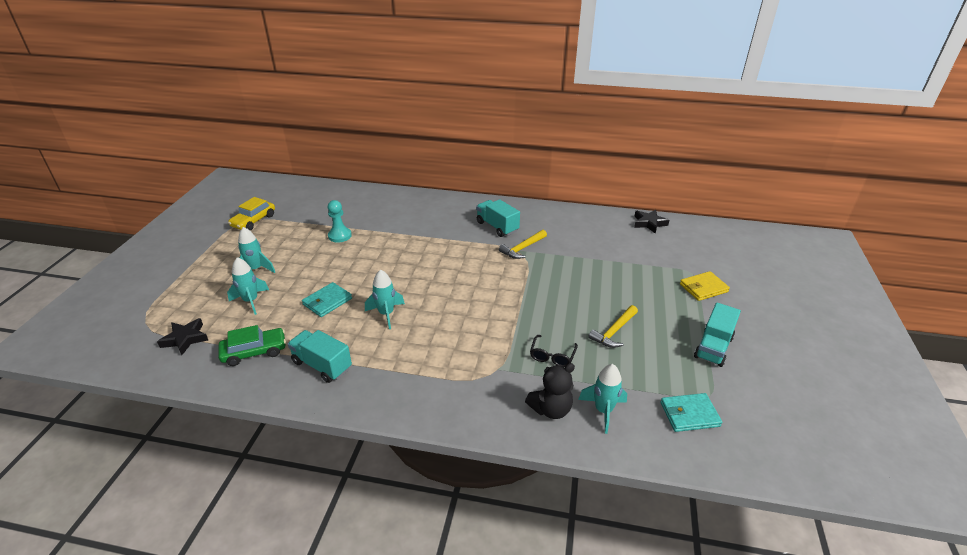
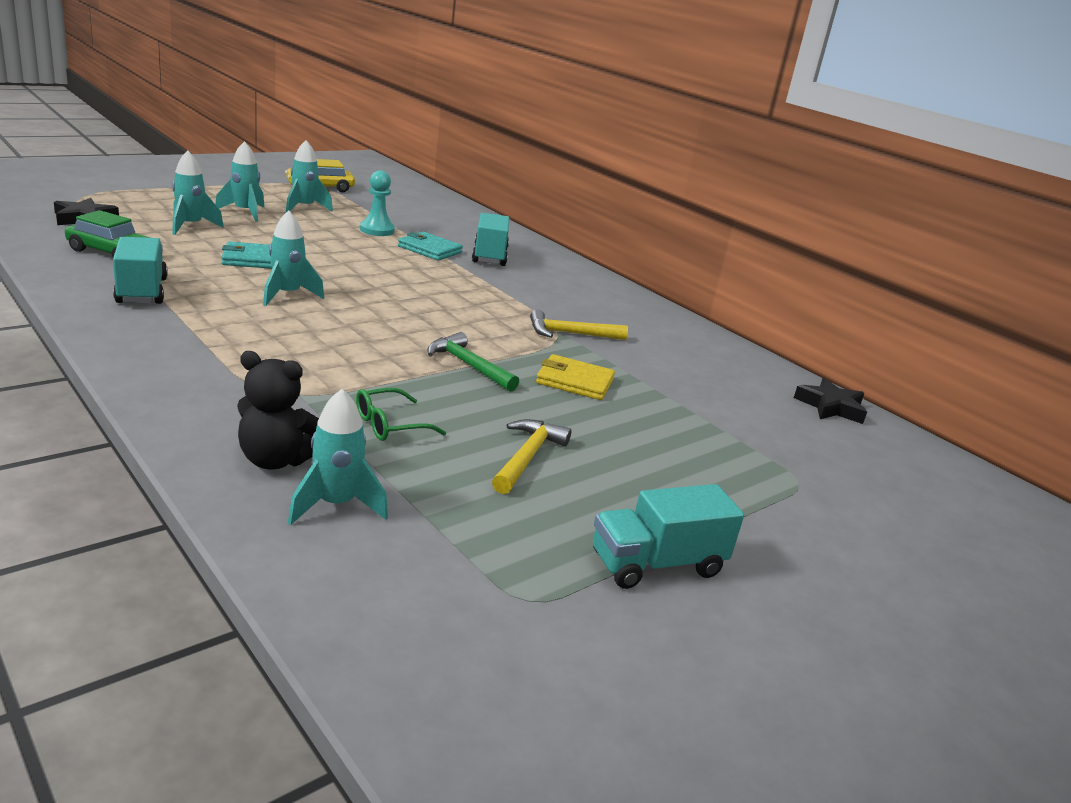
camera: 35 degrees right, 10 degrees down
turquoise truck [476,199,520,237] -> turquoise truck moved to [472,213,510,266]
black glasses [530,335,578,367] -> green glasses [356,388,446,441]
yellow hammer [588,305,638,348] -> yellow hammer turned 120 degrees clockwise [492,419,571,494]
turquoise wallet [660,393,722,432] -> turquoise wallet moved to [398,232,463,261]
yellow wallet [680,271,730,301] -> yellow wallet moved to [536,354,615,400]
none -> turquoise rocket [286,140,333,212]
none -> green hammer [427,332,519,392]

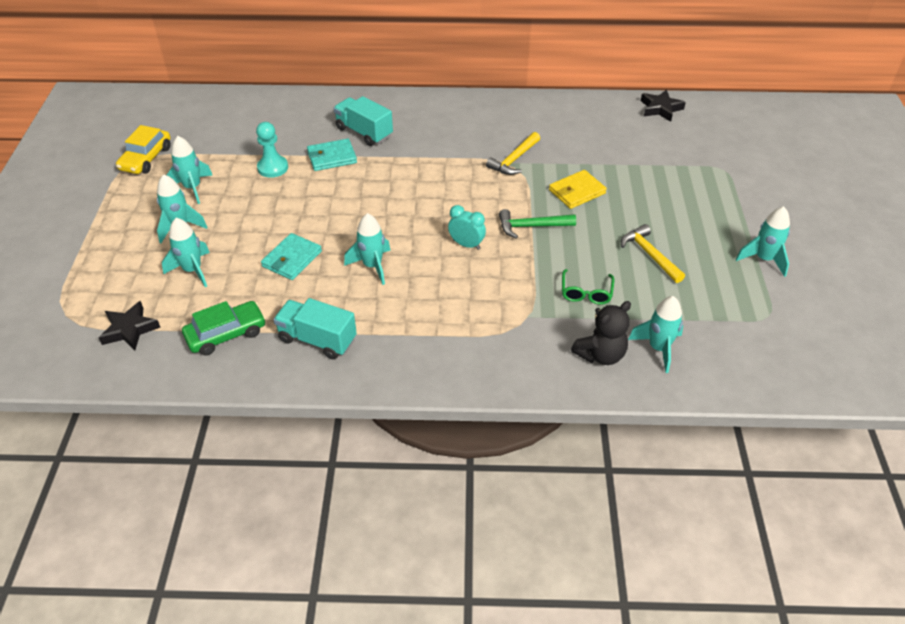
camera: 45 degrees left, 20 degrees up
turquoise truck [593,484,744,589] -> turquoise rocket [735,206,790,277]
none -> turquoise clock [448,205,486,250]

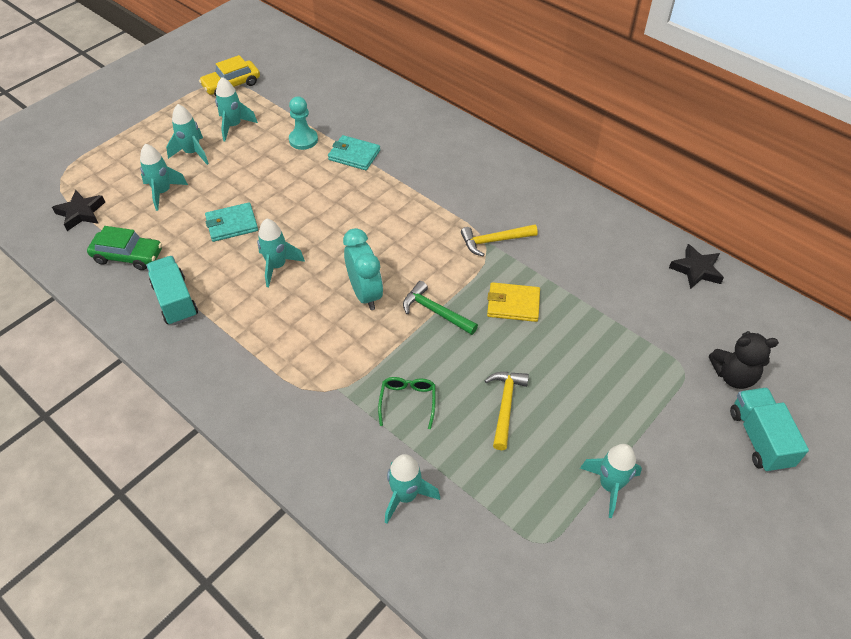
camera: 40 degrees right, 5 degrees up
turquoise truck [334,96,393,146] -> turquoise truck moved to [730,388,809,473]
turquoise clock [448,205,486,250] -> turquoise clock [343,228,383,310], size x1.56
green glasses [562,269,614,305] -> green glasses turned 135 degrees clockwise [378,377,435,429]
black teddy bear [571,301,631,365] -> black teddy bear moved to [709,331,779,389]

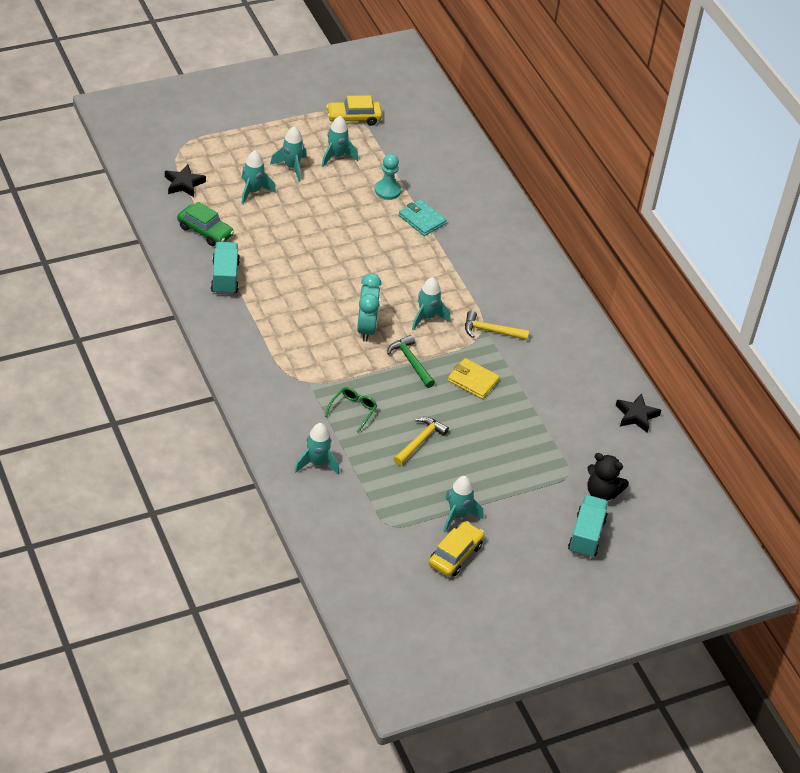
camera: 20 degrees right, 5 degrees down
turquoise wallet [205,202,258,242] -> none
turquoise rocket [257,219,305,287] -> turquoise rocket moved to [412,277,451,331]
none -> yellow car [429,521,484,577]

